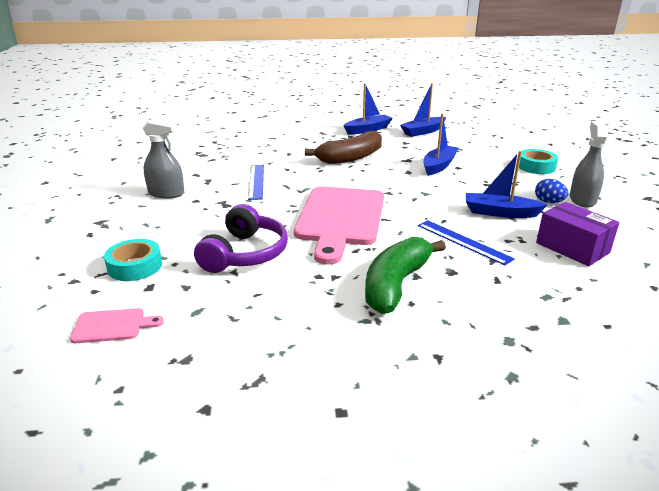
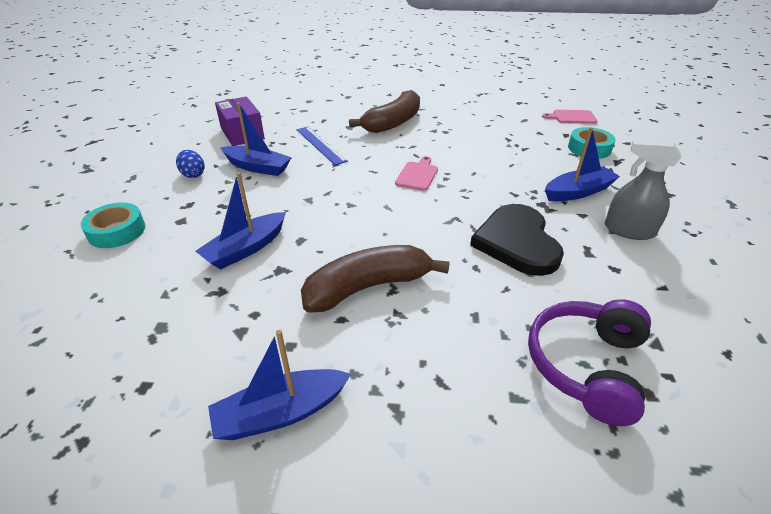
camera: 170 degrees left, 10 degrees up
purple headphones [194,204,288,273] -> purple headphones moved to [528,299,651,426]
blue ruler [248,165,264,200] -> black heart [470,204,564,276]
pink cutting board [294,187,384,265] -> pink cutting board [395,156,438,191], size x0.42
green banana [365,237,446,314] -> brown banana [349,90,420,133]
blue boat [400,83,446,137] -> blue boat moved to [545,127,620,201]
grey spray bottle [570,122,608,208] -> none

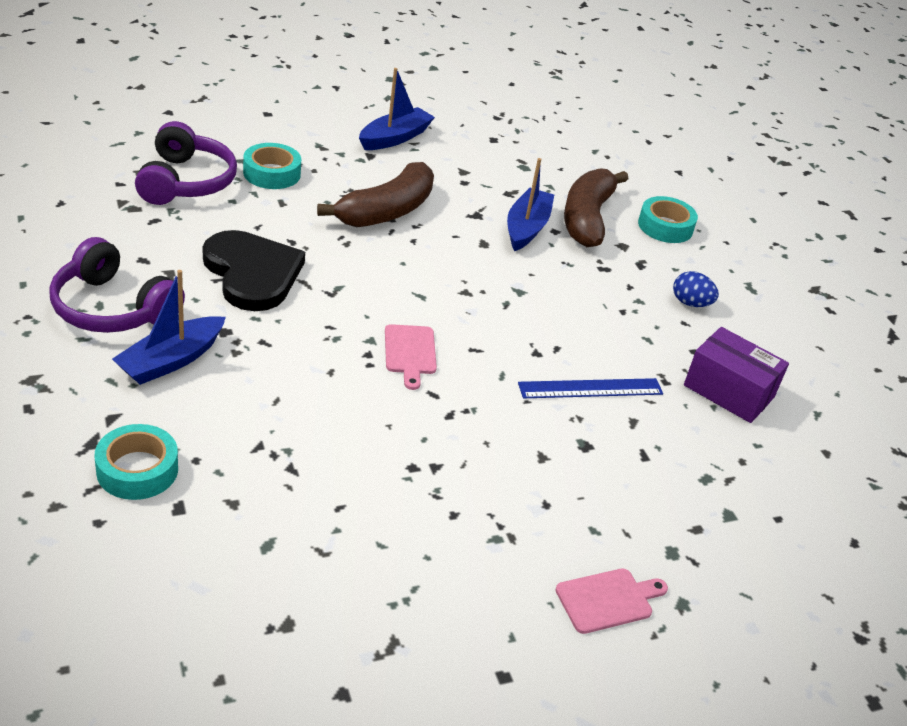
camera: 150 degrees right, 0 degrees up
blue boat [220,102,292,176] -> none
blue ruler [297,126,348,165] -> blue ruler turned 45 degrees counterclockwise [518,378,663,398]
brown banana [349,90,420,133] -> brown banana moved to [564,168,628,247]
pink cutting board [542,110,597,124] -> pink cutting board moved to [555,569,668,634]
grey spray bottle [605,139,681,240] -> purple headphones [49,237,185,333]
none -> turquoise tape [243,143,301,189]

